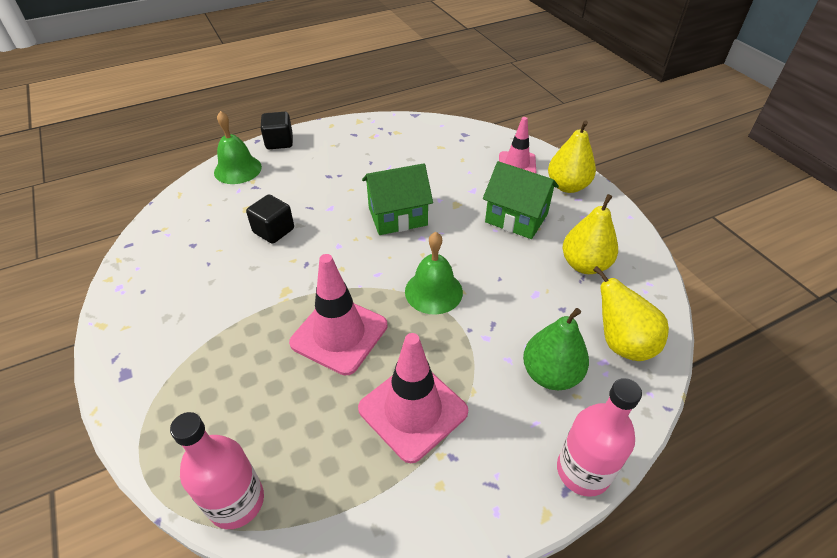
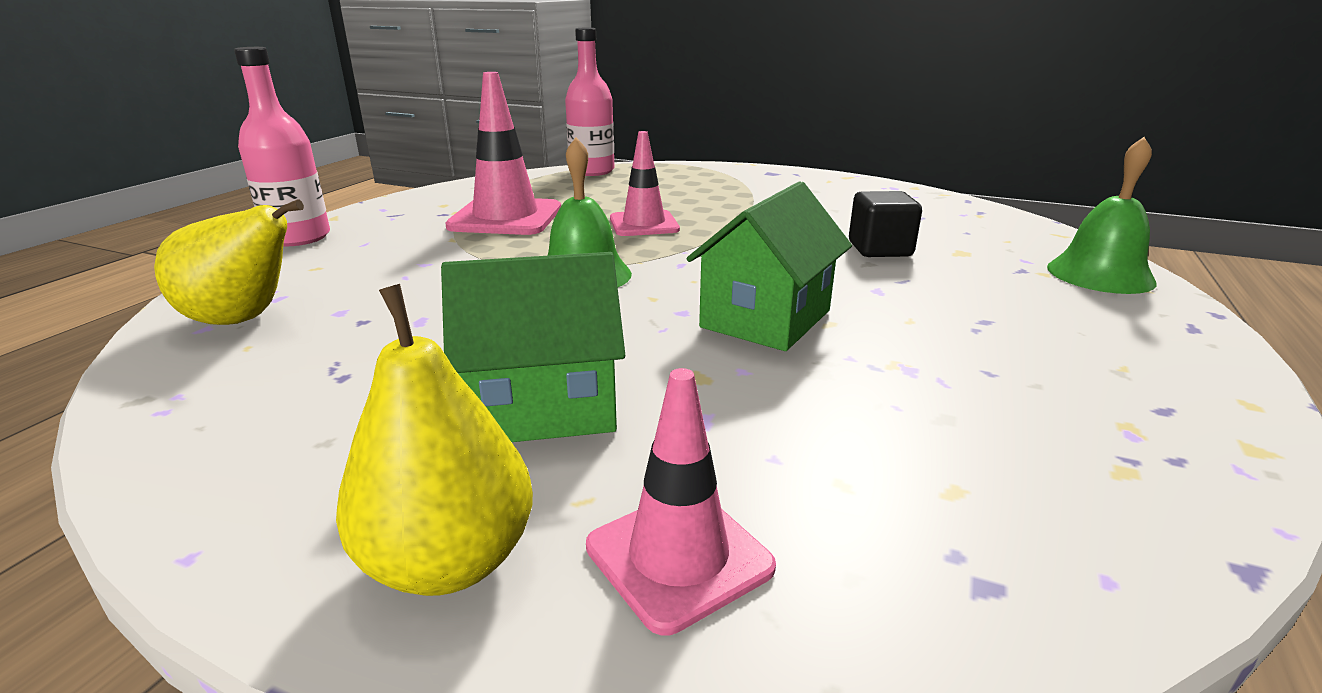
camera: 140 degrees right, 20 degrees down
black cube [261,112,293,149] -> none
pink traffic cone [289,254,388,375] -> pink traffic cone [610,131,680,236], size x0.64
green pear [523,308,589,390] -> none
yellow pear [563,194,618,274] -> none

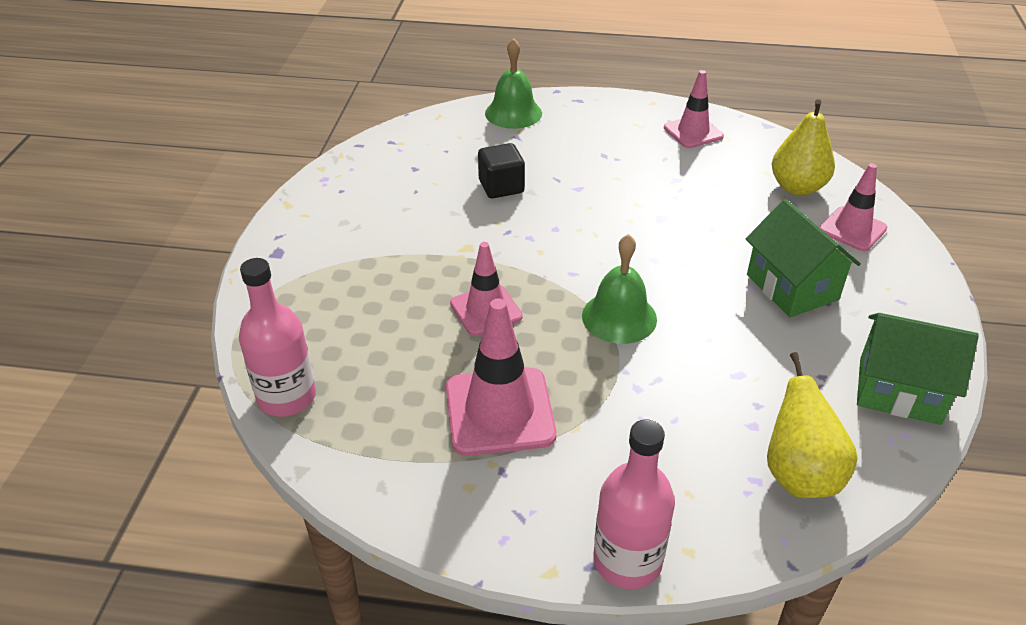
camera: 105 degrees left, 15 degrees up
yellow pear [336,284,533,596] -> yellow pear moved to [772,99,835,195]
green house [686,181,852,351] -> green house moved to [857,313,979,425]
none -> pink traffic cone [664,70,724,148]

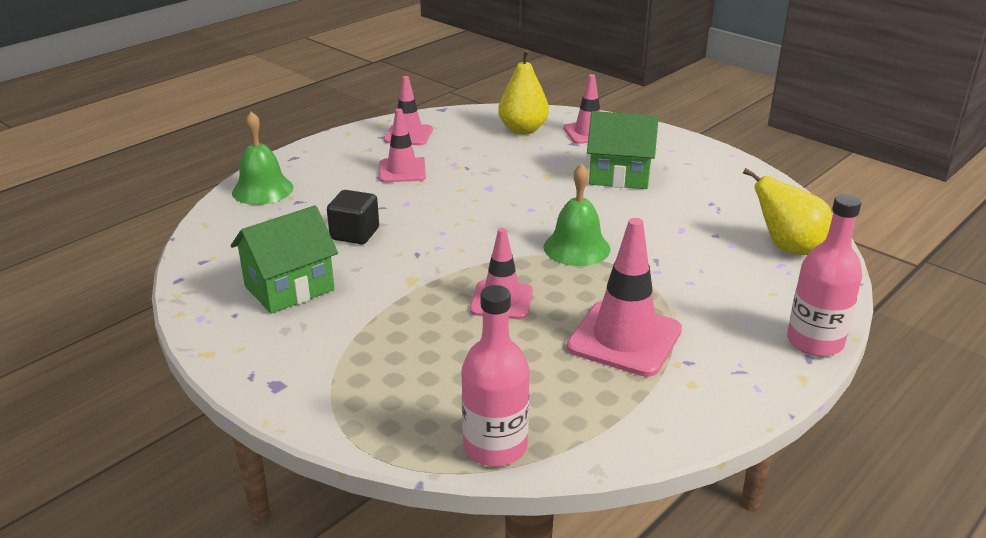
camera: 55 degrees left, 10 degrees down
green house [857,313,979,425] -> green house moved to [231,205,338,314]
none -> pink traffic cone [379,109,426,182]

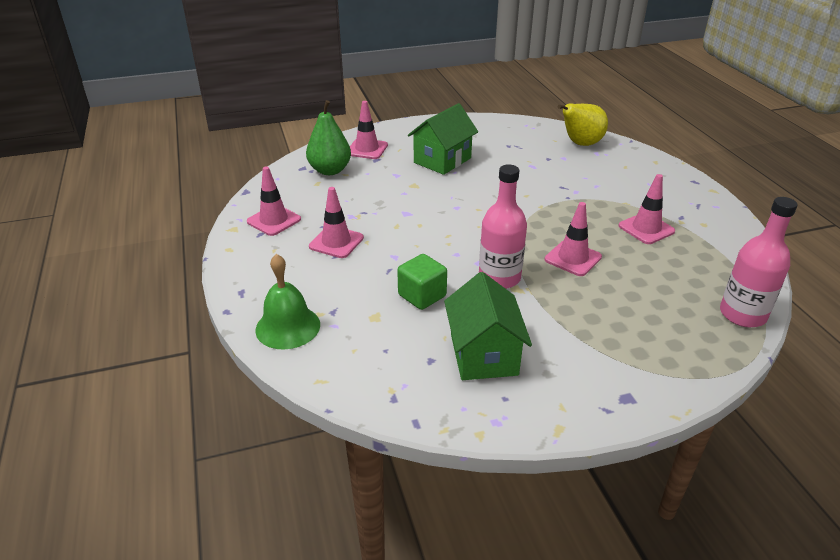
camera: 60 degrees left, 5 degrees up
black cube [327,190,379,244] -> green cube [397,254,447,310]
yellow pear [498,49,549,134] -> green pear [306,100,351,175]
green bell [543,164,610,266] -> none
pink traffic cone [567,218,682,377] -> pink traffic cone [618,174,675,244], size x0.64
pink bottle [787,194,862,356] -> pink bottle moved to [479,164,527,289]

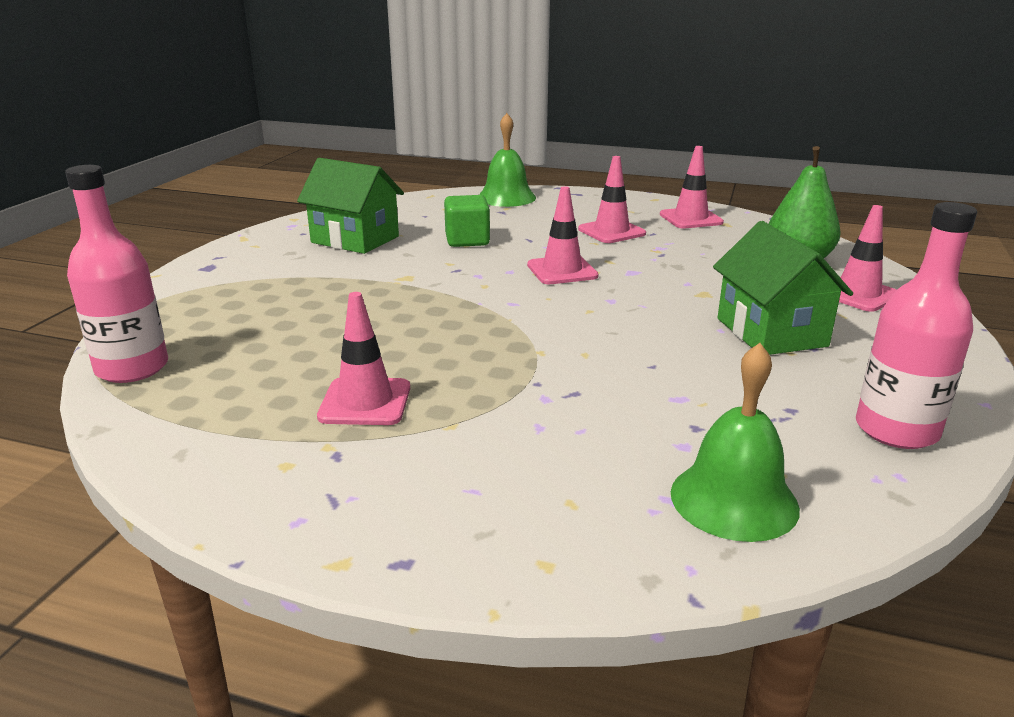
camera: 125 degrees right, 10 degrees down
pink bottle [479,164,527,289] -> pink bottle moved to [856,202,977,449]
pink traffic cone [545,202,602,276] -> pink traffic cone moved to [527,186,599,284]
yellow pear [558,103,608,146] -> green bell [671,343,800,542]

